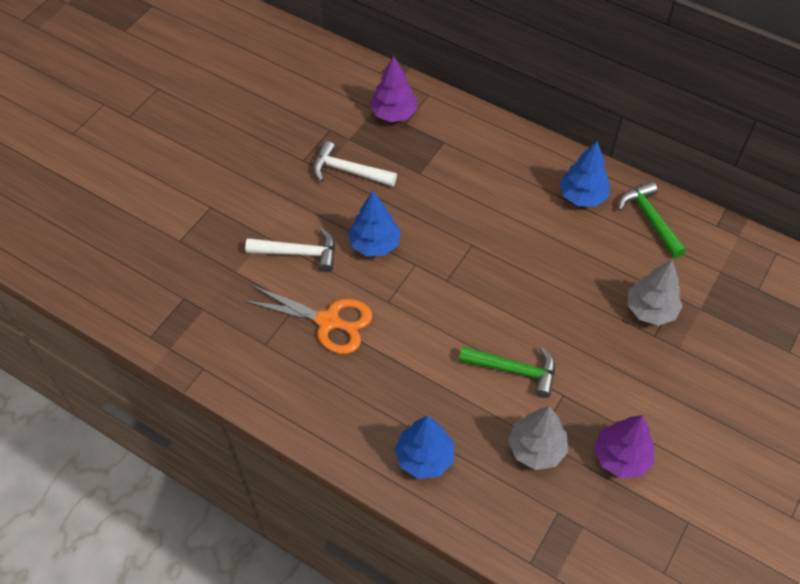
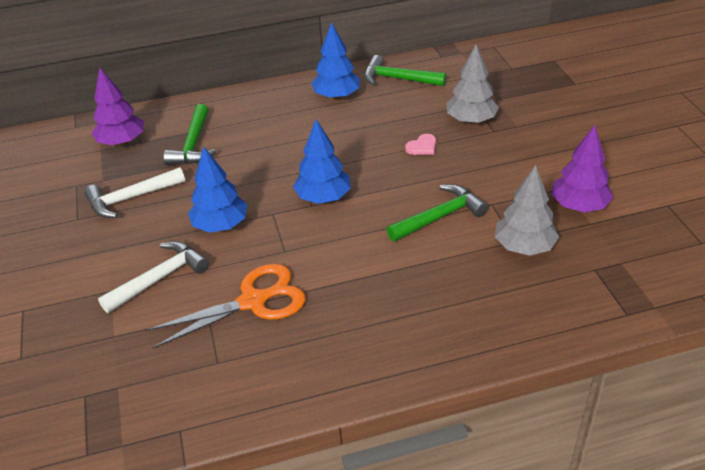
camera: 45 degrees left, 15 degrees down
blue tree [395,416,454,479] -> blue tree moved to [293,119,351,204]
none -> green hammer [163,104,216,165]
none -> pink heart [405,134,436,155]

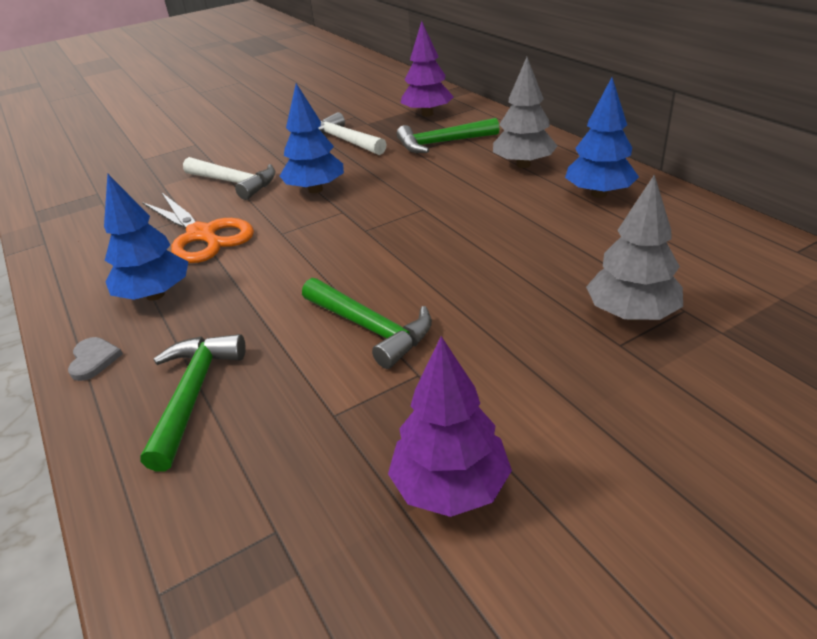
camera: 75 degrees right, 5 degrees down
blue tree [293,119,351,204] -> blue tree moved to [104,174,188,301]
green hammer [364,55,446,86] -> green hammer moved to [140,334,246,471]
pink heart [405,134,436,155] -> none
grey tree [495,165,559,256] -> grey tree moved to [493,57,557,168]
none -> grey heart [68,337,123,381]

